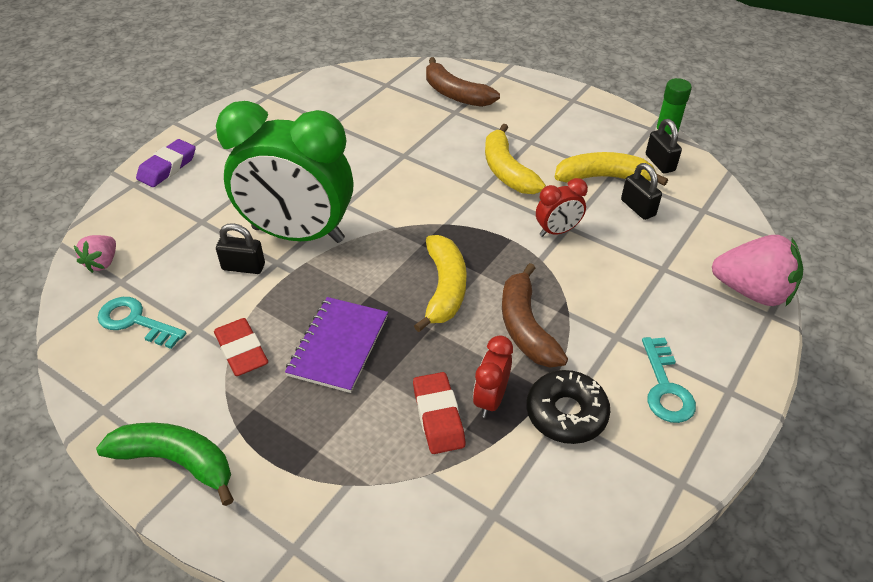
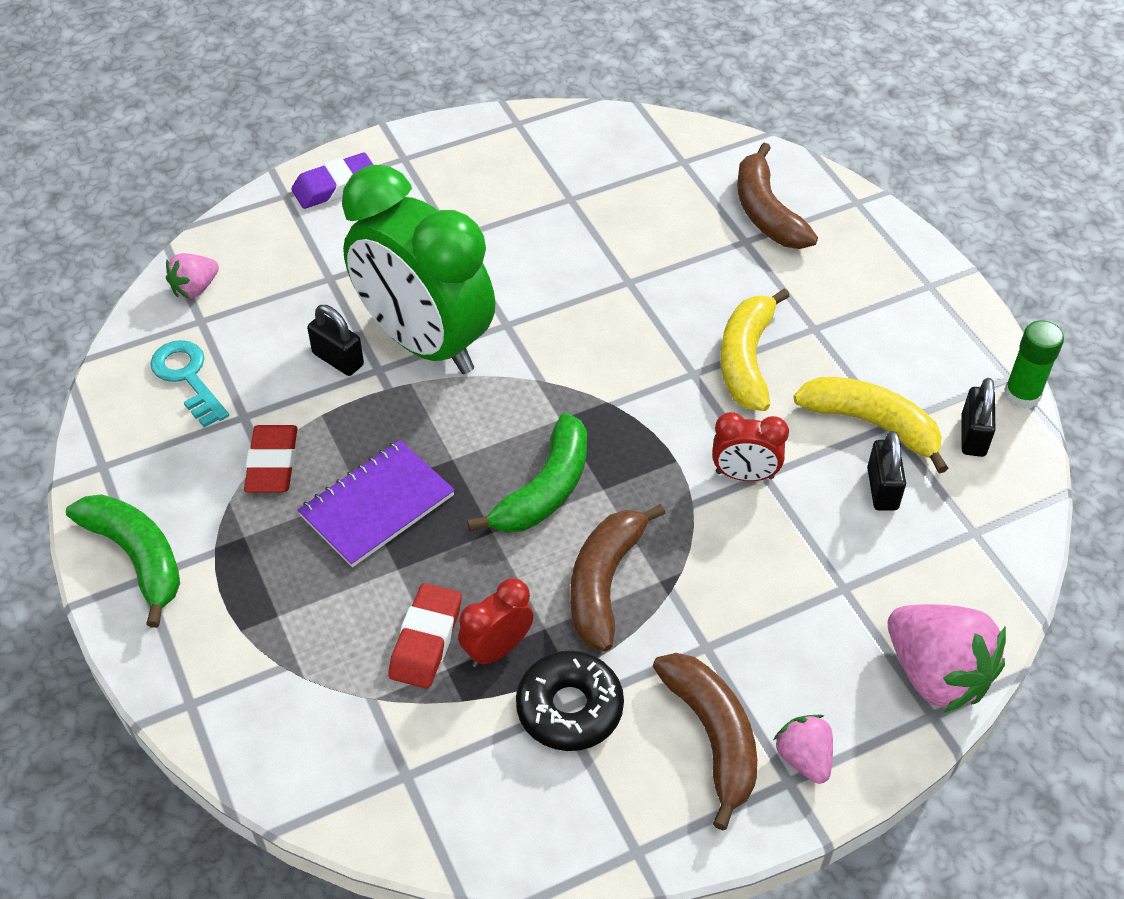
camera: 30 degrees right, 5 degrees up
yellow banana [414,235,467,332] -> green banana [467,413,587,533]
turquoise key [642,337,696,423] -> brown banana [653,653,757,830]
none -> pink strawberry [773,715,833,784]

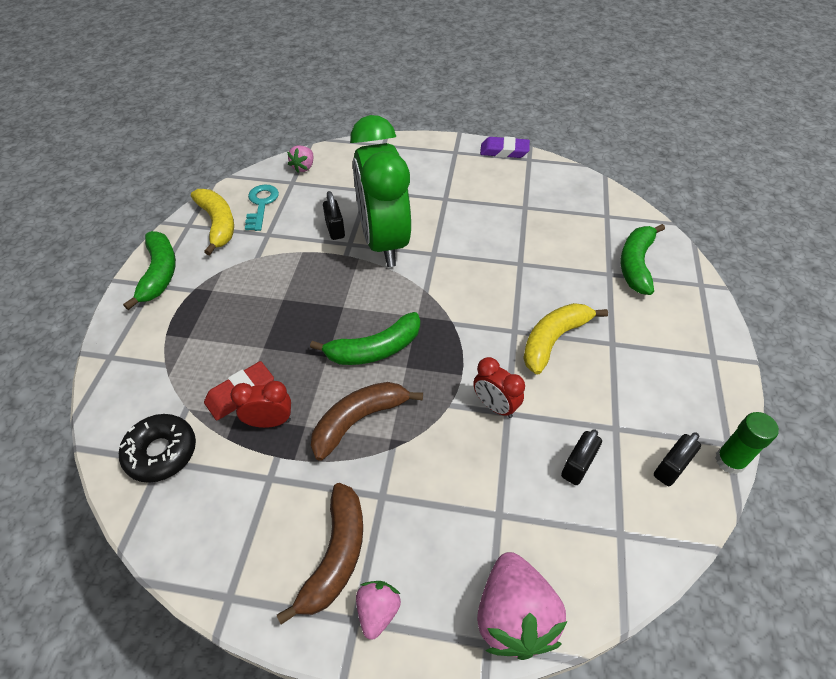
camera: 35 degrees right, 0 degrees up
pink strawberry [166,253,219,299] -> pink strawberry turned 60 degrees counterclockwise [287,145,314,173]
red eraser [244,425,297,492] -> none
purple eraser [291,152,373,209] -> purple eraser moved to [480,136,530,158]
purple notebook [297,440,455,567] -> none
black donut [516,650,624,751] -> black donut moved to [119,414,196,483]
brown banana [737,143,818,249] -> green banana [621,224,665,295]
yellow banana [793,377,948,474] -> yellow banana moved to [191,189,234,256]

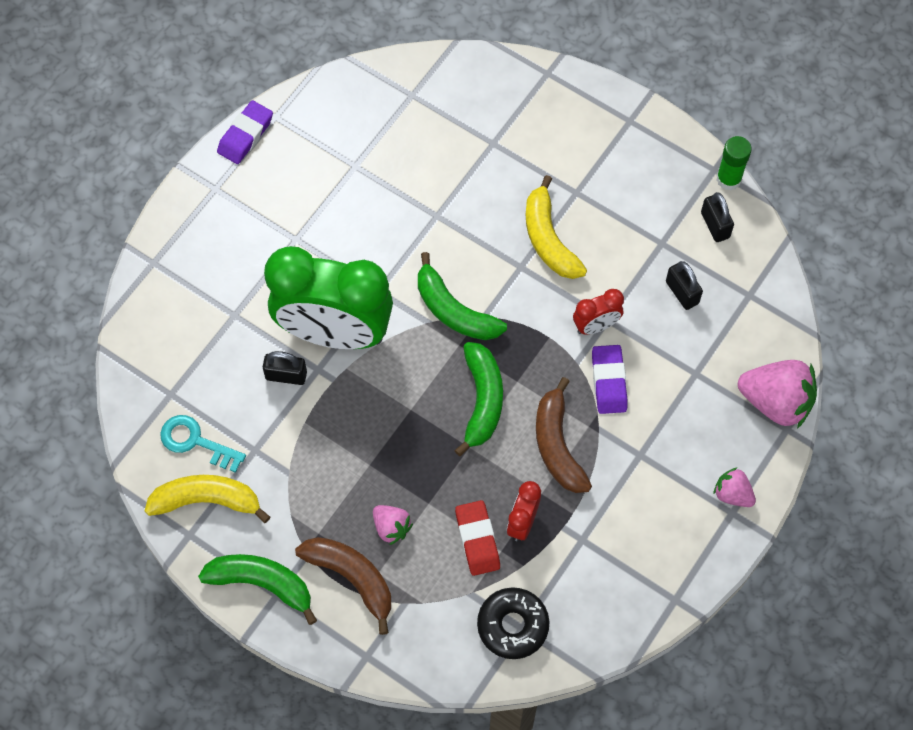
camera: 65 degrees left, 15 degrees up
brown banana [277,483,363,625] -> brown banana moved to [295,537,391,635]
pink strawberry [287,145,314,173] -> pink strawberry moved to [373,505,413,545]
green banana [621,224,665,295] -> green banana moved to [418,252,507,340]
none -> purple eraser [592,345,627,414]

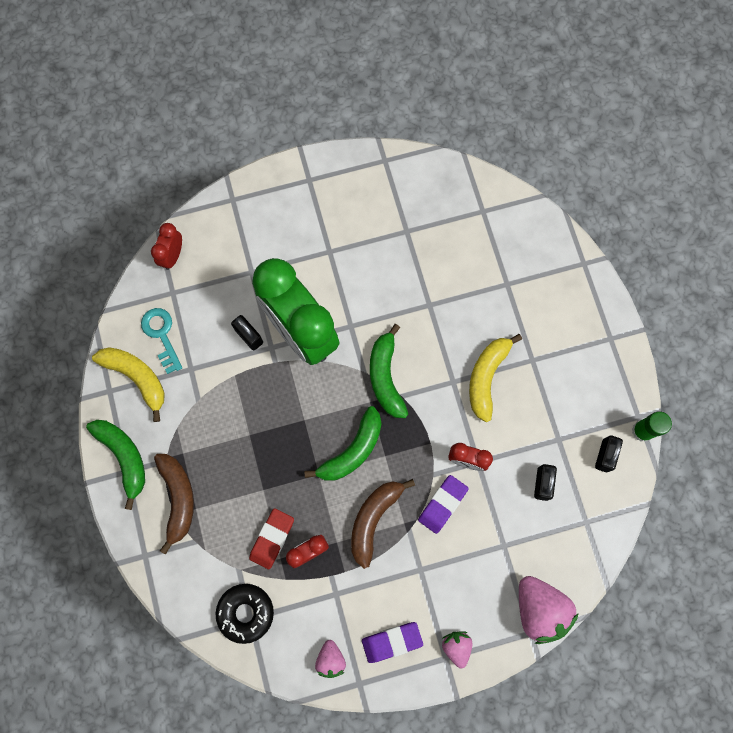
camera: 40 degrees right, 10 degrees up
purple eraser [217,100,273,164] -> purple eraser moved to [362,622,423,663]
pink strawberry [373,505,413,545] -> pink strawberry moved to [315,640,346,678]
none -> red clock [151,223,182,270]

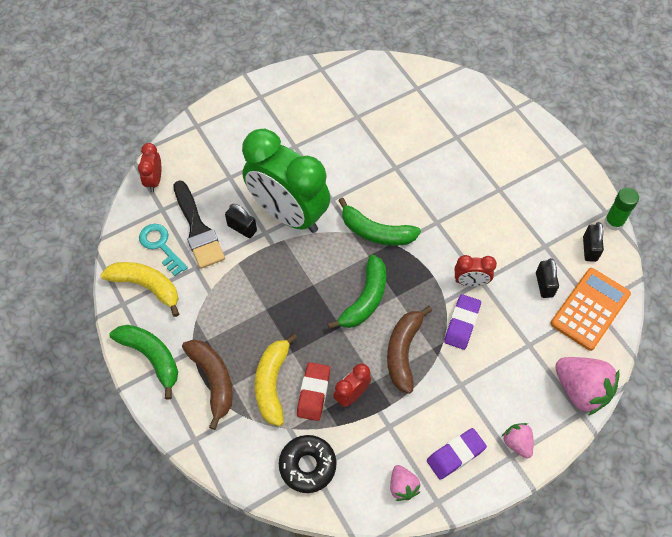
camera: 15 degrees left, 15 degrees down
green banana [370,324,408,418] -> green banana turned 45 degrees counterclockwise [338,197,421,246]
yellow banana [469,334,522,422] -> yellow banana moved to [255,333,298,426]
none -> black brush [173,180,225,269]
none -> orange calculator [551,268,631,351]

